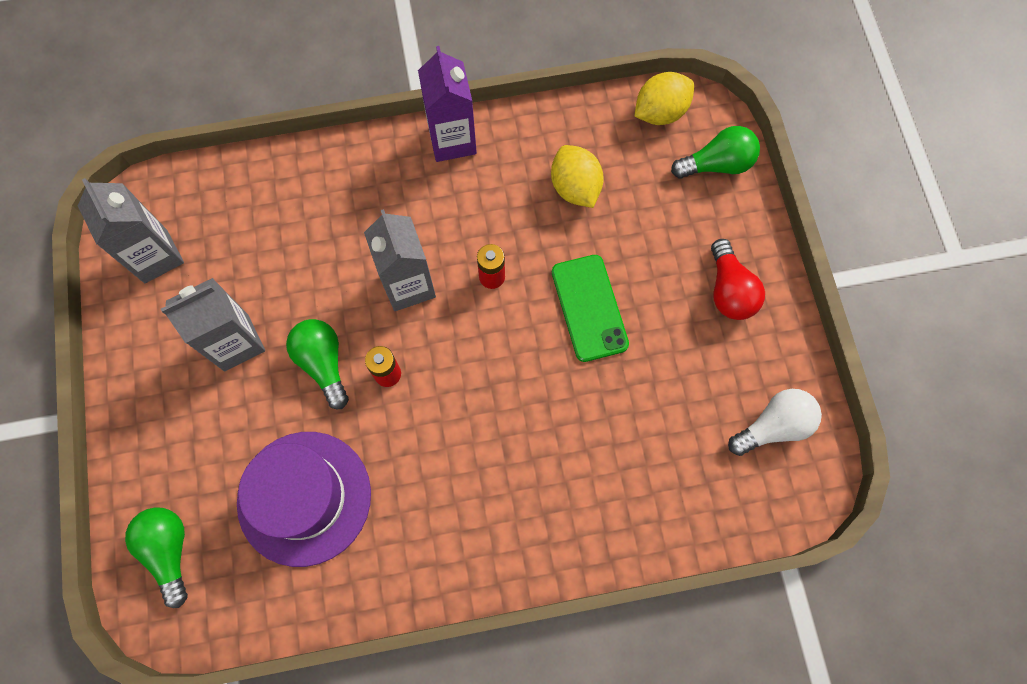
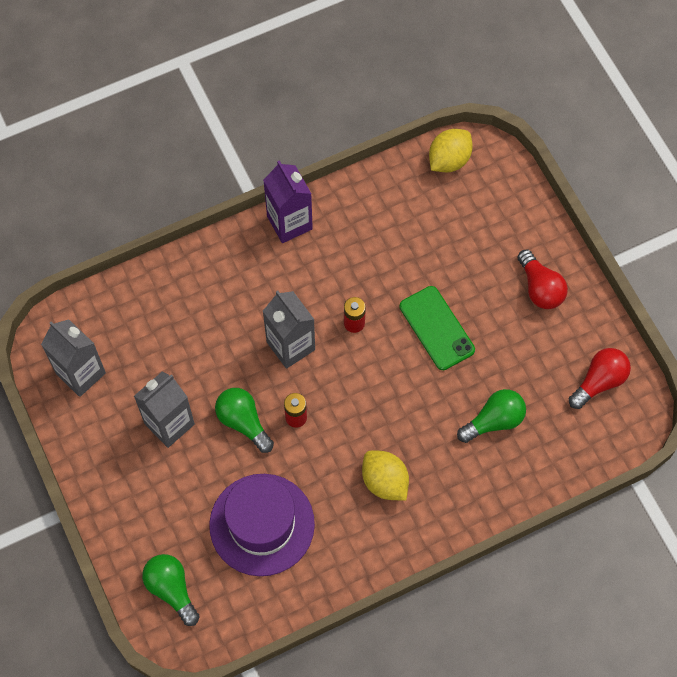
camera: 15 degrees left, 5 degrees down
yellow lemon [551,145,604,208] -> yellow lemon moved to [362,451,409,501]
green light bulb [671,126,760,179] -> green light bulb moved to [457,389,526,443]
white light bulb [728,389,822,456] -> red light bulb [569,348,631,409]

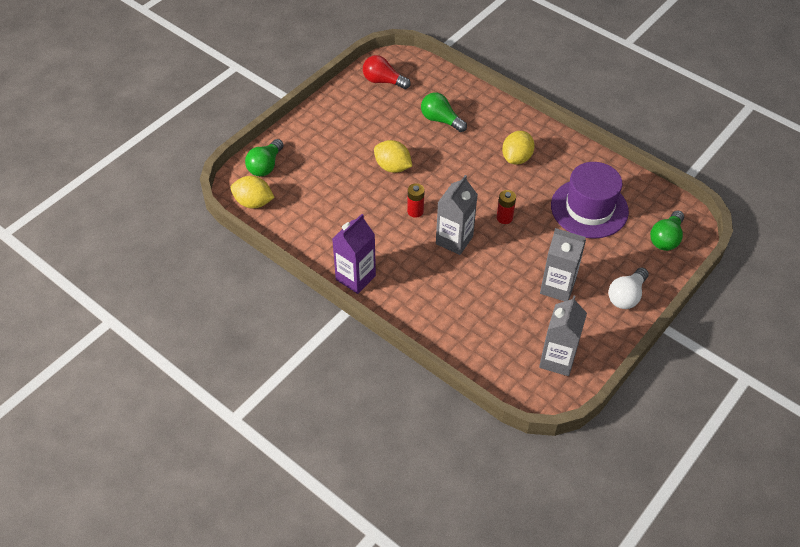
camera: 115 degrees left, 15 degrees down
green light bulb [215,388,274,453] -> green light bulb moved to [245,139,284,177]
green phone [400,286,475,370] -> yellow lemon [374,140,412,173]
red light bulb [517,250,568,309] -> none
none -> white light bulb [608,268,649,309]

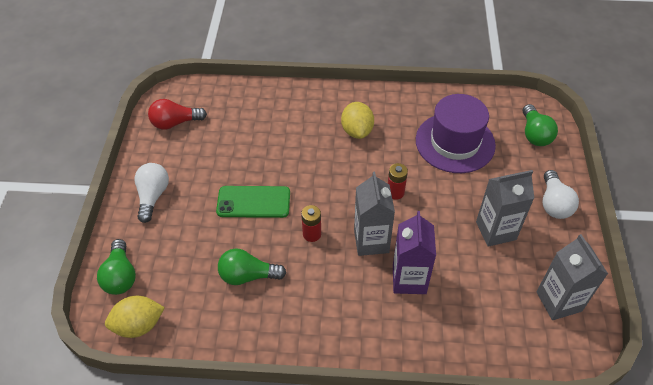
camera: 35 degrees left, 0 degrees up
purple carton [332,214,376,294] -> purple carton moved to [393,211,436,294]
yellow lemon [374,140,412,173] -> green phone [216,186,290,218]
green light bulb [421,93,467,132] -> green light bulb moved to [218,248,286,285]
none -> white light bulb [134,163,169,223]

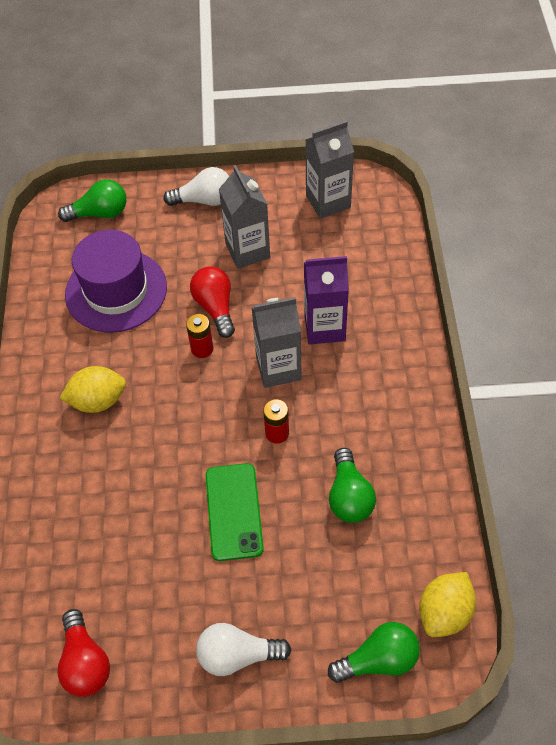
camera: 95 degrees left, 5 degrees up
yellow lemon [105,296,165,338] -> yellow lemon turned 60 degrees clockwise [419,572,476,637]
none -> red light bulb [190,266,235,338]

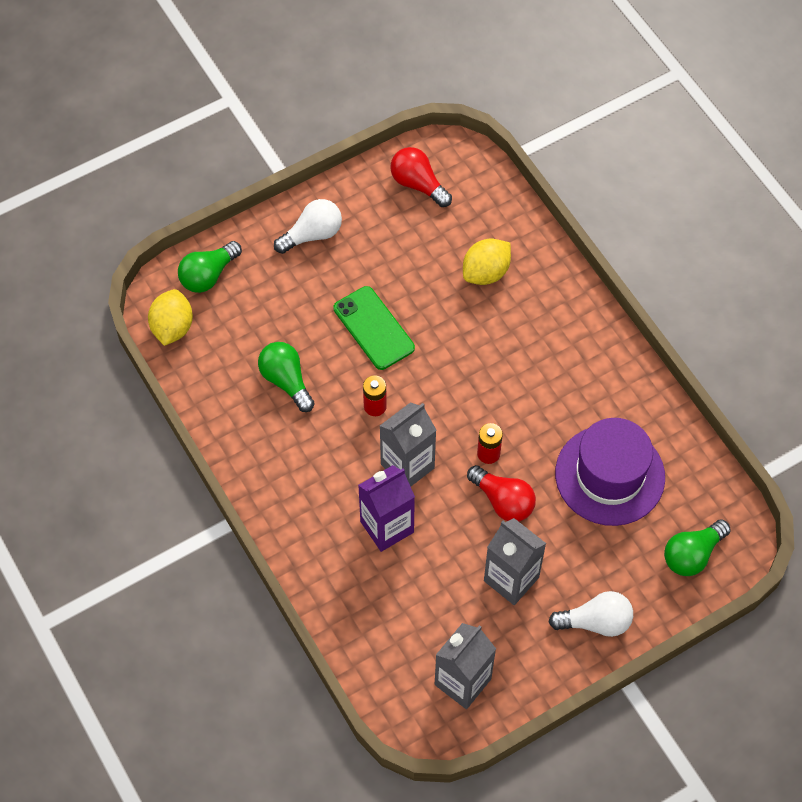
camera: 150 degrees right, 5 degrees up
yellow lemon [60,366,126,413] -> yellow lemon moved to [463,239,511,285]
white light bulb [163,167,229,206] -> white light bulb turned 150 degrees counterclockwise [549,591,633,637]

